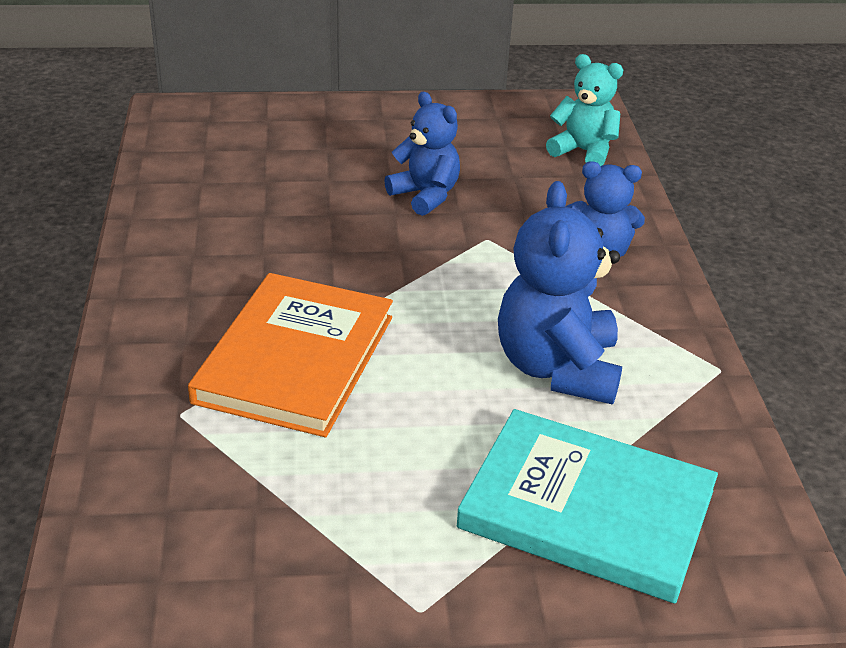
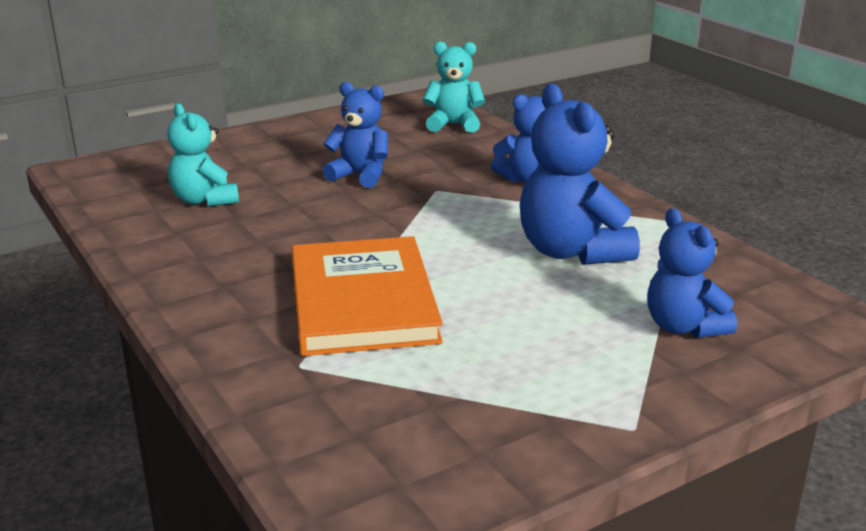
camera: 25 degrees left, 10 degrees down
turquoise book [457,409,718,603] -> blue teddy bear [647,208,737,338]
none -> turquoise teddy bear [167,104,239,207]

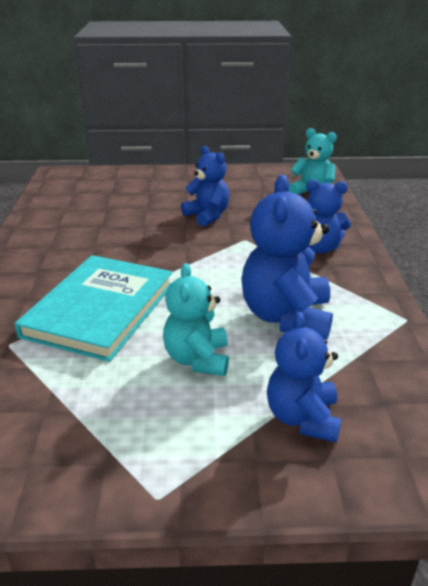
camera: 30 degrees right, 5 degrees up
turquoise teddy bear [167,104,239,207] -> turquoise teddy bear moved to [163,263,229,376]
orange book [291,236,443,356] -> turquoise book [15,255,173,362]

